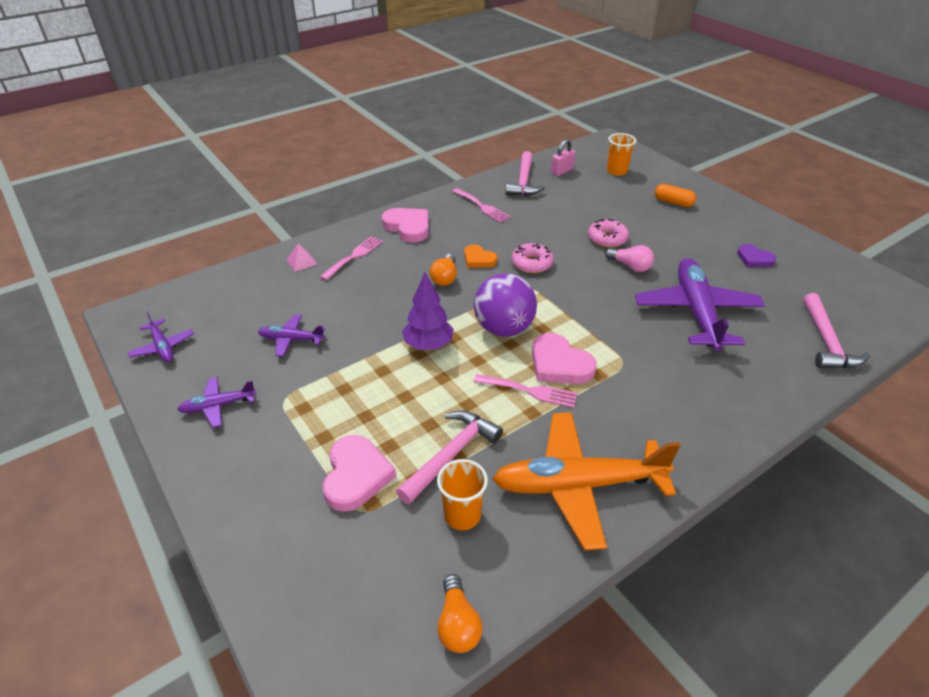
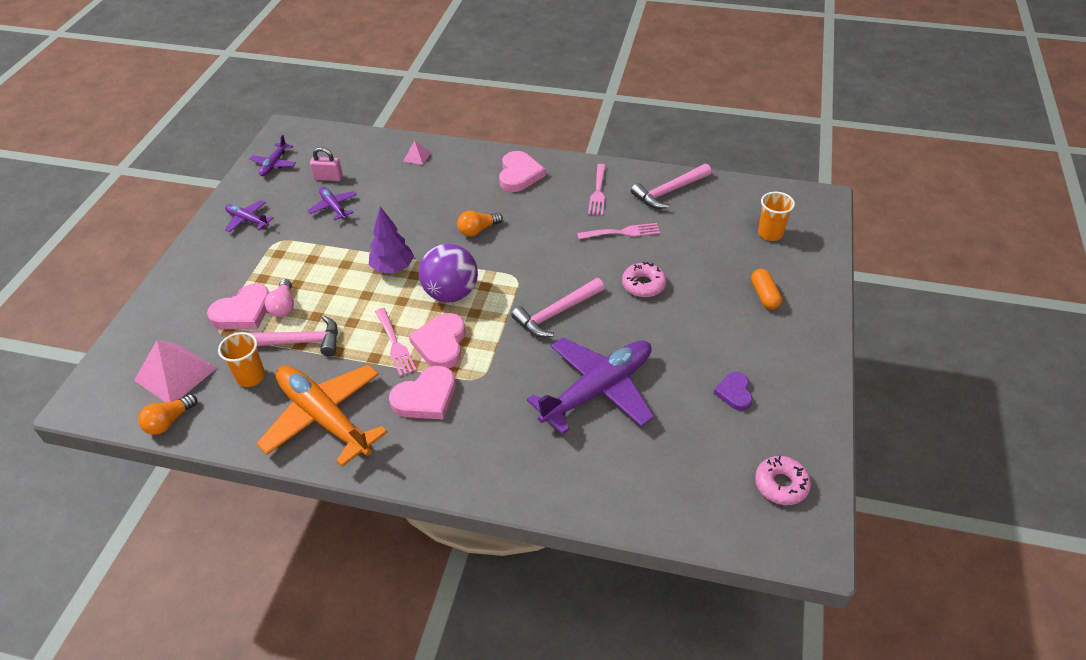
camera: 50 degrees right, 5 degrees up
pink fork [320,236,383,280] -> pink fork moved to [577,223,660,239]
orange heart [464,245,497,268] -> none
pink donut [511,243,554,273] -> pink donut moved to [755,456,811,505]
pink padlock [551,139,576,176] -> pink padlock moved to [310,147,343,181]
pink light bulb [605,245,654,272] -> pink light bulb moved to [265,279,294,317]
pink hammer [803,293,870,369] -> pink hammer moved to [511,278,604,337]
none -> pink pyramid [134,340,217,402]
none -> pink heart [389,366,456,420]

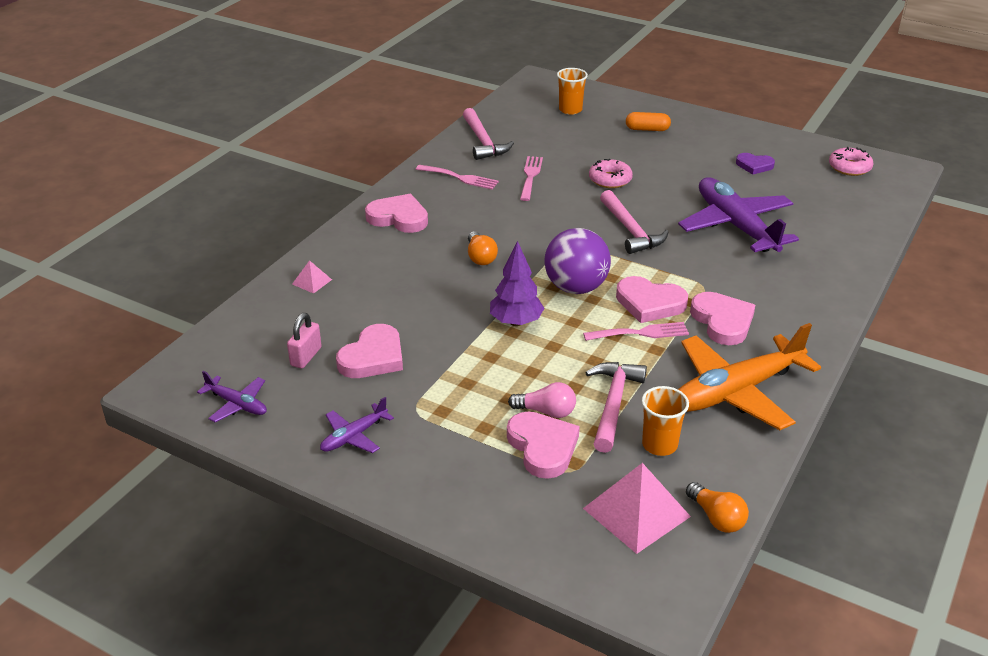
camera: 75 degrees left, 10 degrees down
purple plane [307,187,357,220] -> pink heart [336,324,403,378]

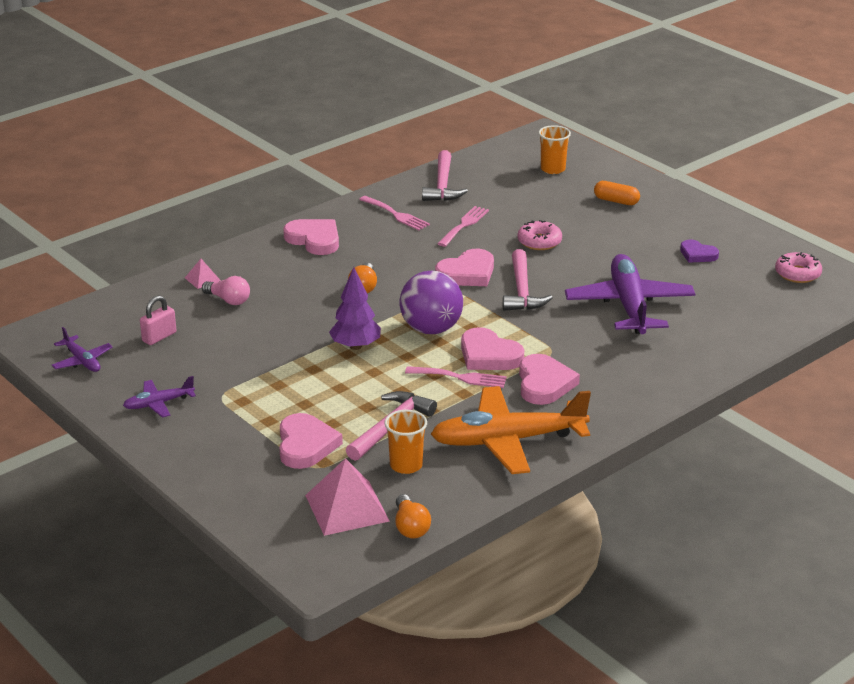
camera: 20 degrees right, 5 degrees down
pink heart [336,324,403,378] -> pink heart moved to [435,249,494,286]
pink light bulb [508,382,576,418] -> pink light bulb moved to [202,276,250,305]

